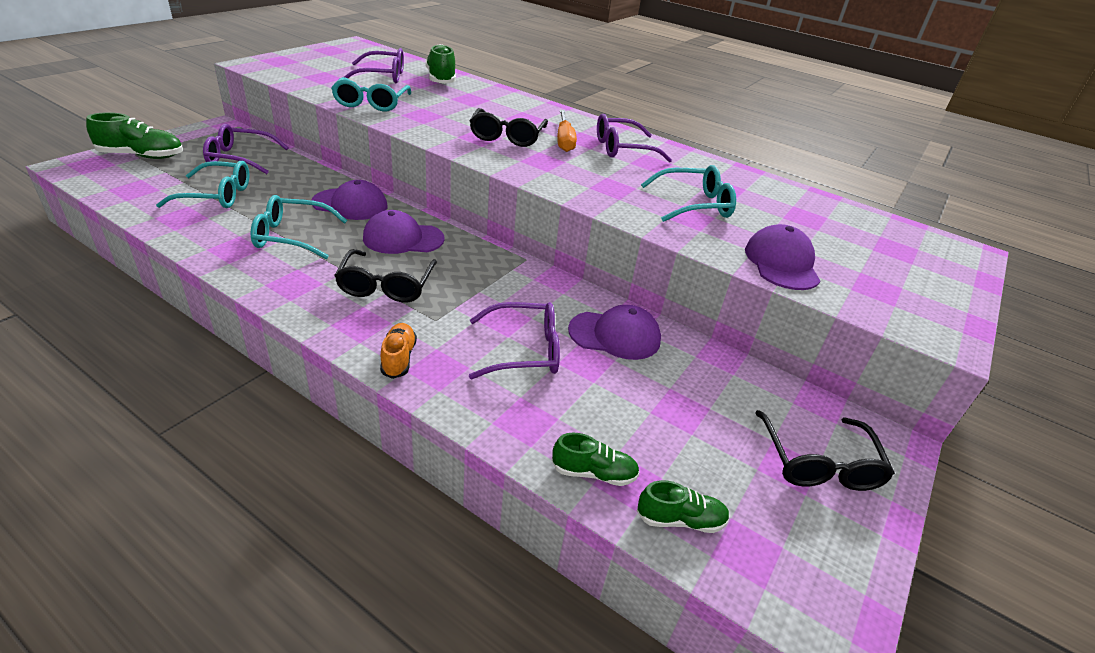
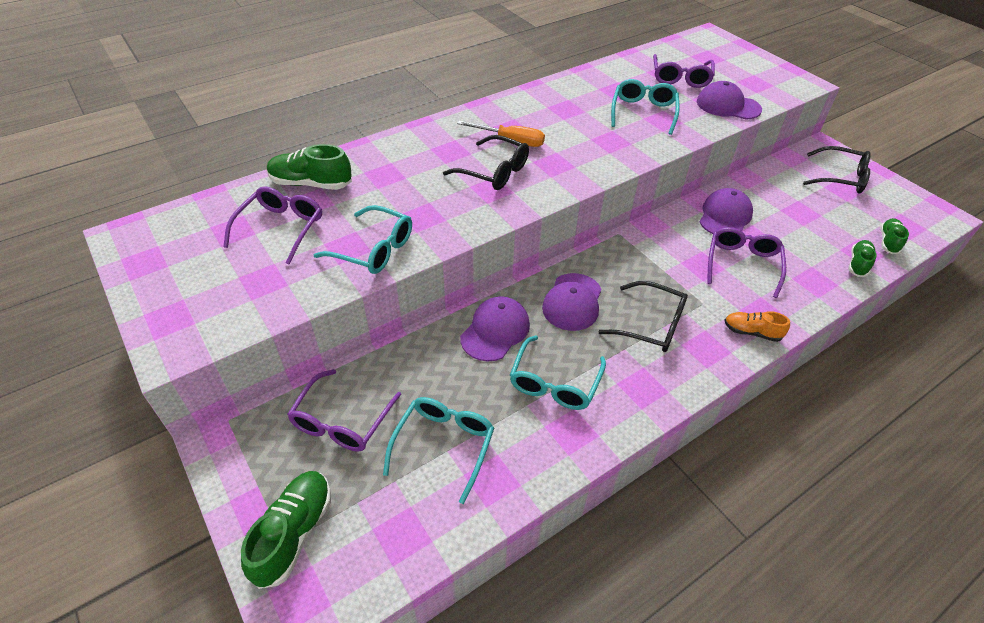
camera: 65 degrees left, 10 degrees up
purple glasses [597,114,672,162] -> purple glasses moved to [653,54,715,88]

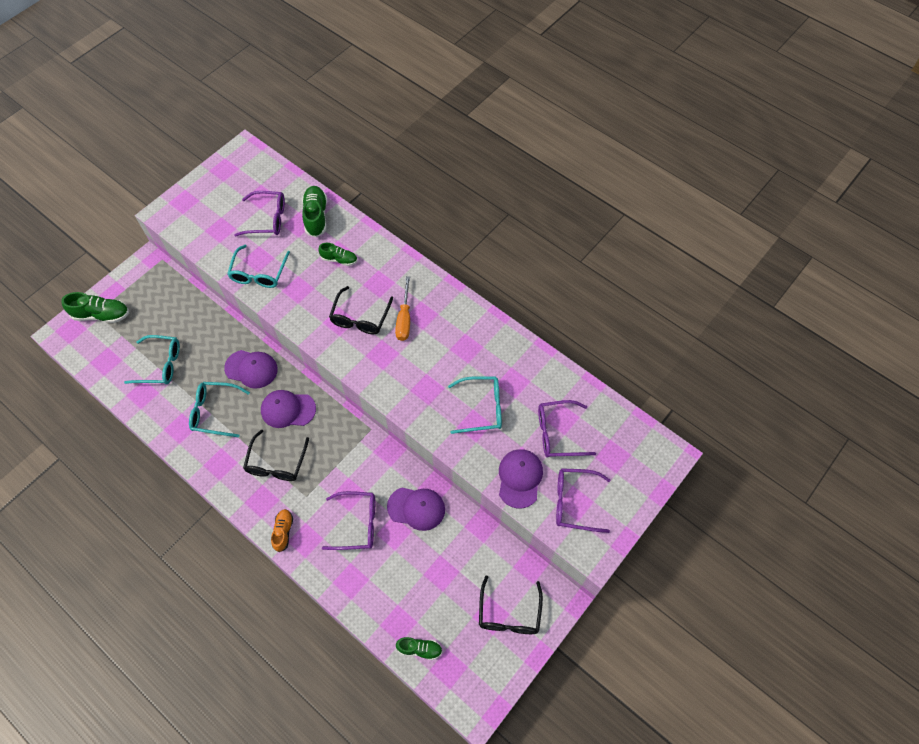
camera: 75 degrees right, 15 degrees up
purple glasses [287,369,401,452] -> purple glasses moved to [556,468,611,533]
green shoe [848,240,876,277] -> green shoe moved to [318,243,357,266]

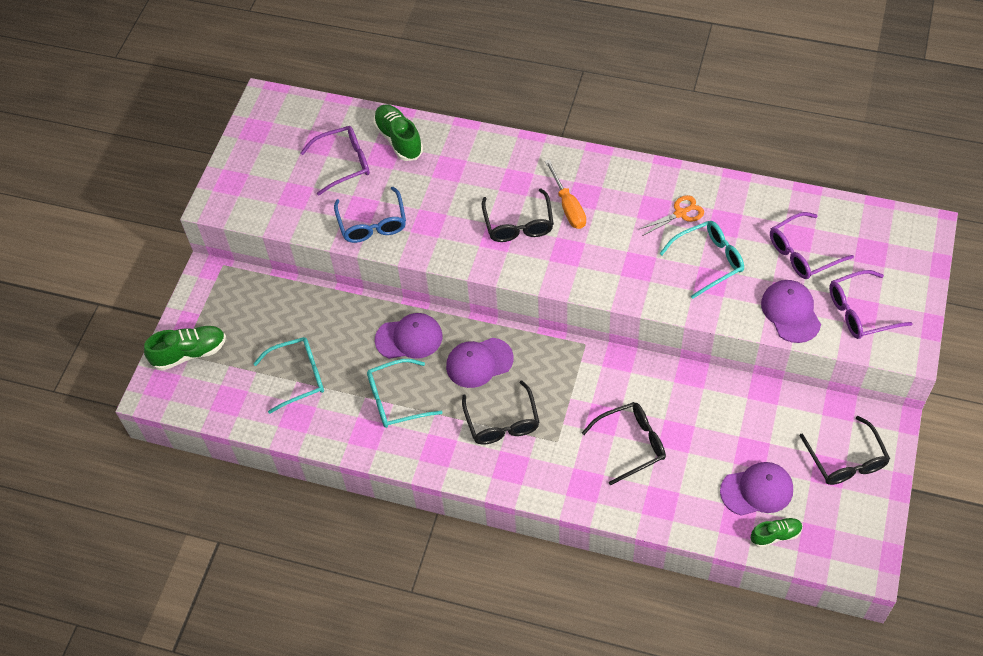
camera: 20 degrees left, 5 degrees down
turquoise glasses [227,245,290,288] -> blue glasses [334,187,406,243]
orange shoe [271,509,293,552] -> none
green shoe [318,243,357,266] -> none
purple glasses [322,491,375,550] -> black glasses [582,402,666,485]
purple cap [387,488,445,531] -> purple cap moved to [720,462,793,516]
none -> orange scissors [638,195,704,236]

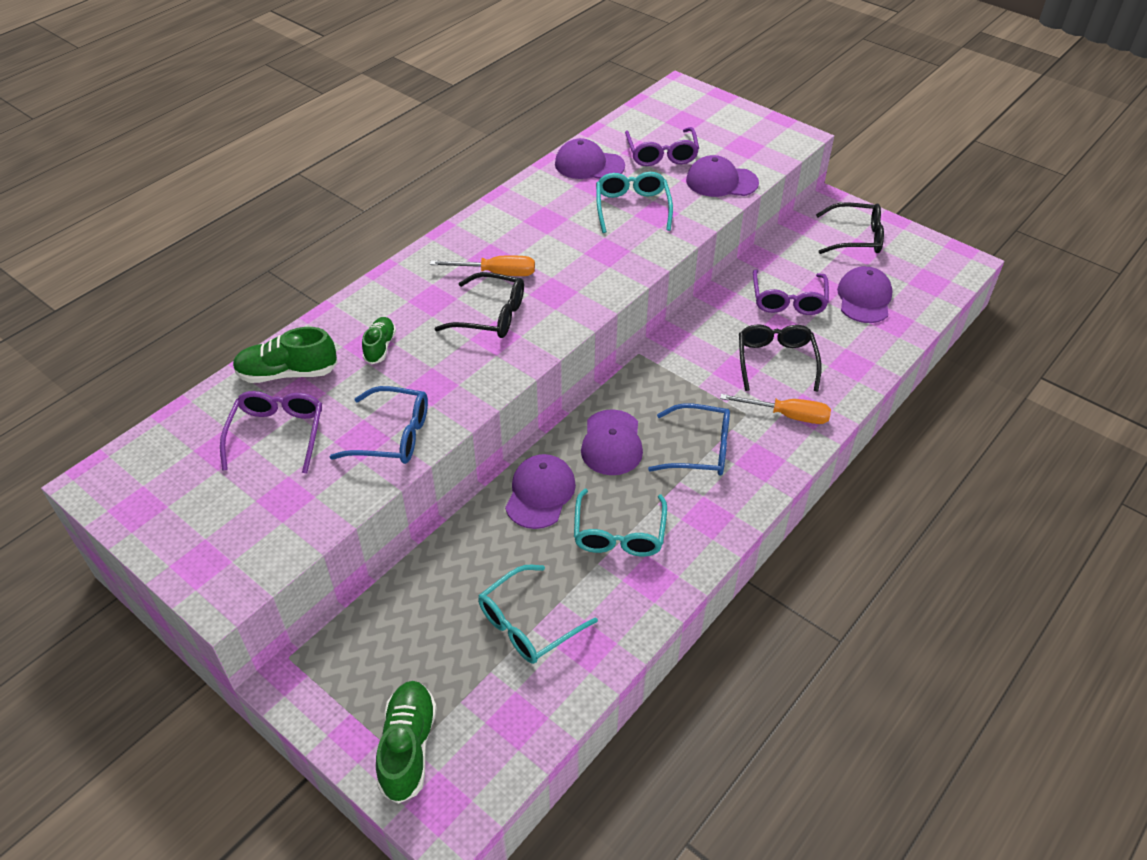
camera: 70 degrees left, 10 degrees down
turquoise glasses [253,337,324,414] -> turquoise glasses turned 135 degrees counterclockwise [478,565,598,664]
black glasses [462,380,539,445] -> blue glasses [648,403,730,476]
orange scissors [638,195,704,236] -> none
green shoe [751,517,802,548] -> green shoe moved to [362,317,396,364]
purple glasses [829,270,913,339] -> purple glasses moved to [753,269,829,315]
none -> purple cap [555,138,625,179]
none -> orange screwdriver [720,394,831,424]

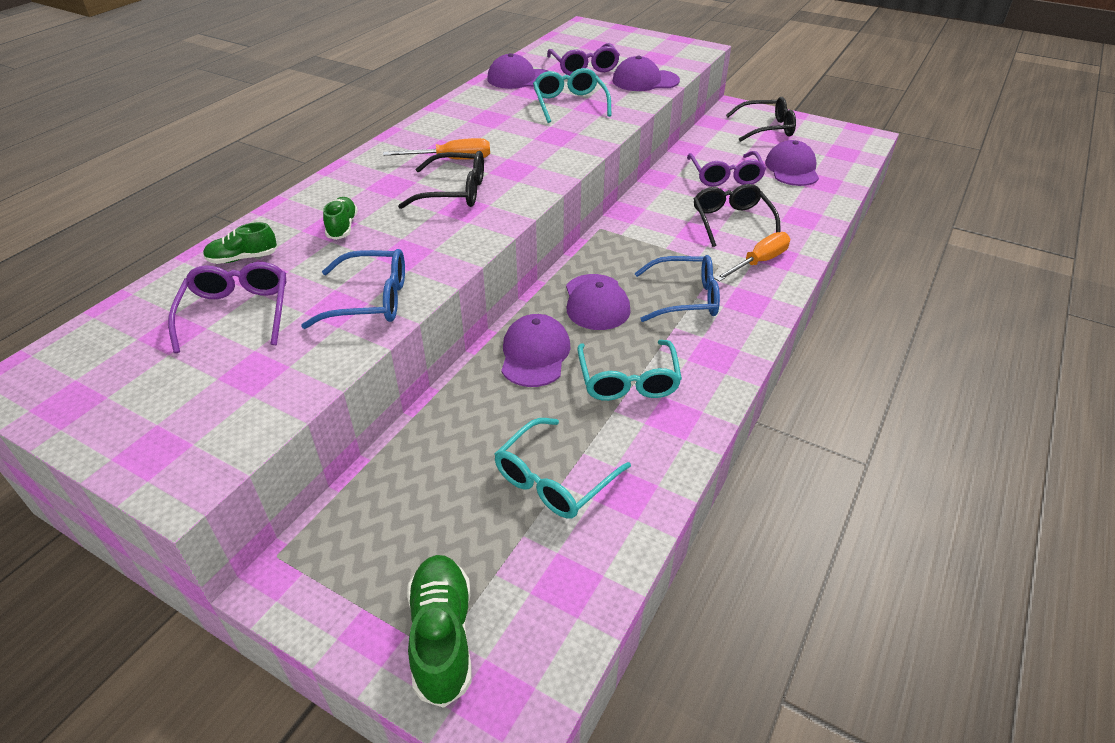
camera: 10 degrees left, 5 degrees down
green shoe [233,327,338,383] -> green shoe [203,222,278,264], size x0.63
orange screwdriver [720,394,831,424] -> orange screwdriver turned 45 degrees counterclockwise [714,232,790,282]

